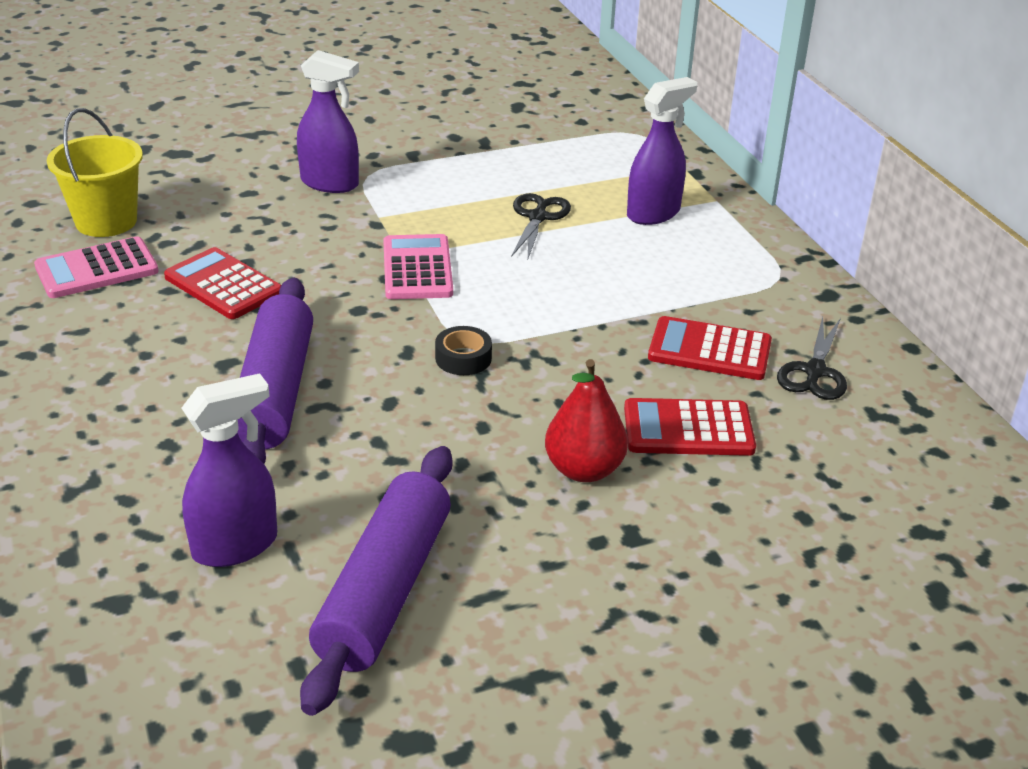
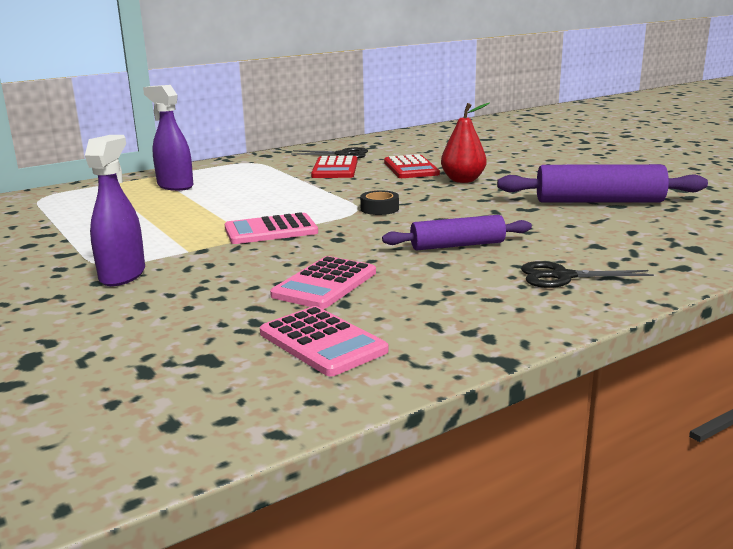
camera: 100 degrees left, 15 degrees down
yellow bucket [47,108,143,237] -> none
red calculator [164,247,281,319] -> pink calculator [270,256,376,309]
purple spray bottle [182,373,277,567] -> none
purple rolling pin [238,278,313,464] -> purple rolling pin [382,215,532,250], size x0.65
black scissors [511,193,571,258] -> black scissors moved to [521,261,654,288]

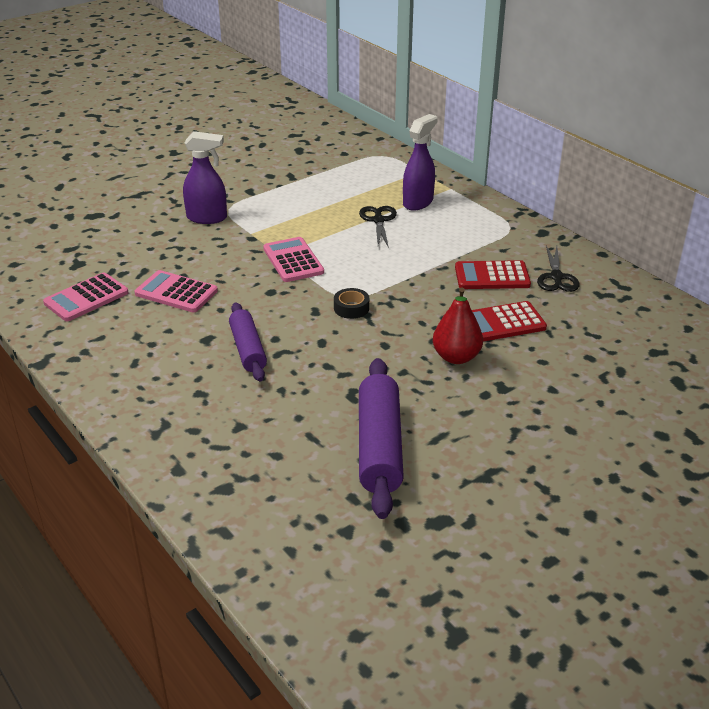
camera: 85 degrees right, 15 degrees up
black scissors [521,261,654,288] -> black scissors moved to [359,206,397,248]

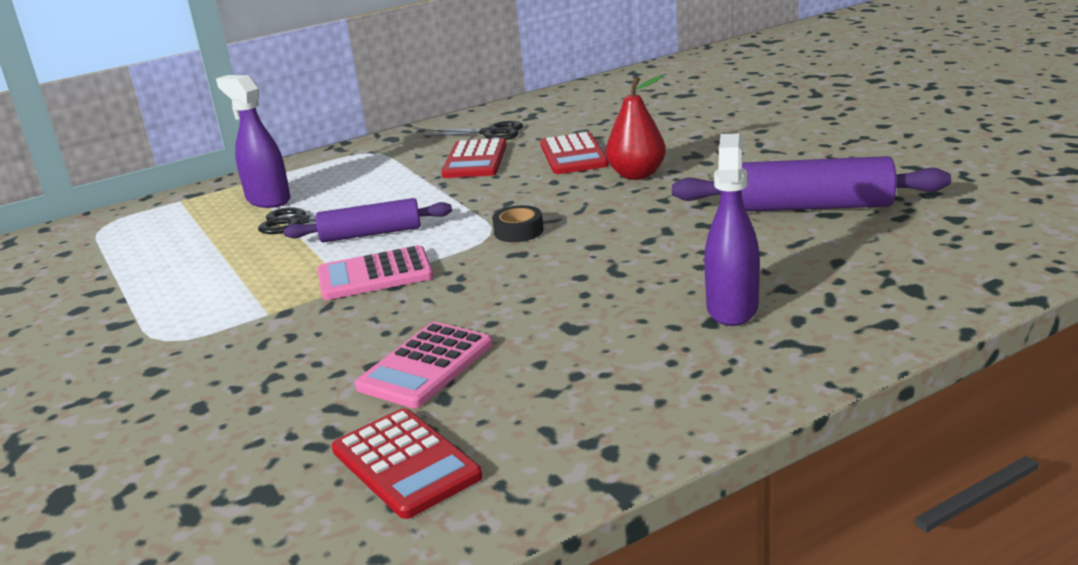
camera: 80 degrees left, 10 degrees down
pink calculator [43,273,129,321] -> red calculator [332,408,483,519]
purple spray bottle [183,131,227,224] -> purple spray bottle moved to [704,133,760,326]
purple rolling pin [229,302,267,382] -> purple rolling pin moved to [284,198,452,243]

